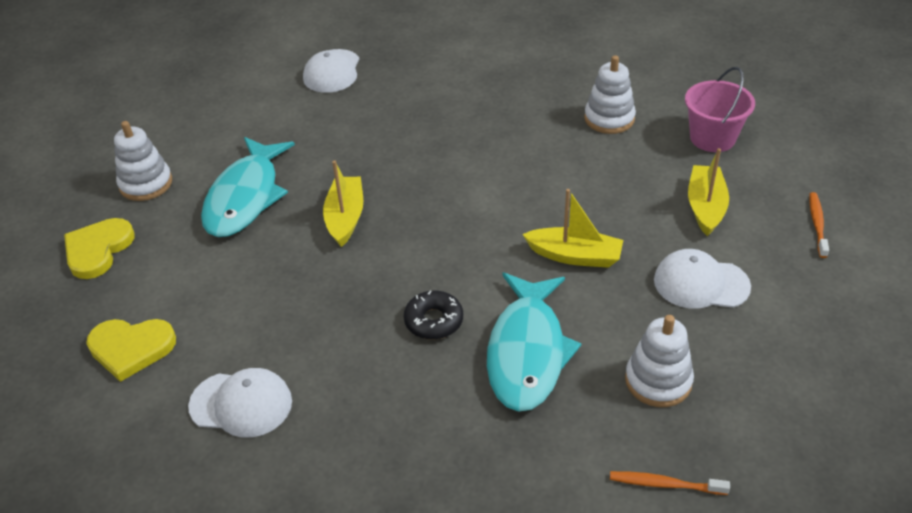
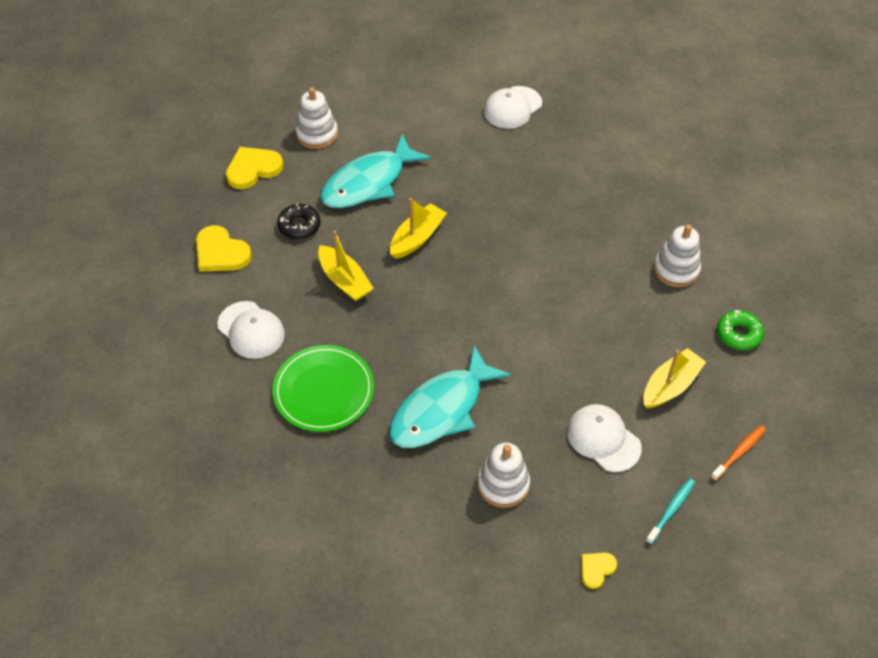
camera: 35 degrees right, 10 degrees up
black donut [404,291,463,340] -> black donut moved to [277,203,321,239]
yellow boat [522,189,623,268] -> yellow boat moved to [318,231,374,301]
orange toothbrush [610,471,730,495] -> none
pink bucket [685,67,755,152] -> green donut [717,310,764,350]
none -> green plate [273,345,374,432]
none -> yellow heart [581,553,617,589]
none -> turquoise toothbrush [646,478,695,544]

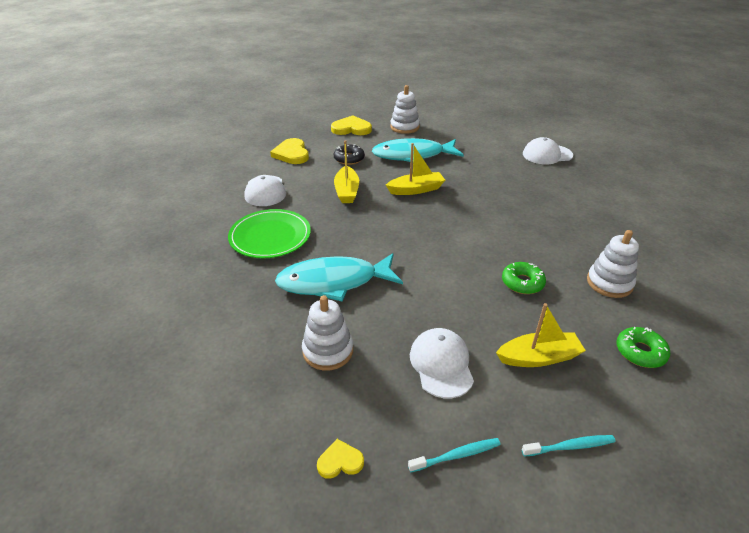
camera: 35 degrees right, 15 degrees down
orange toothbrush [711,426,766,481] -> turquoise toothbrush [522,435,616,457]
none -> green donut [502,262,546,294]

